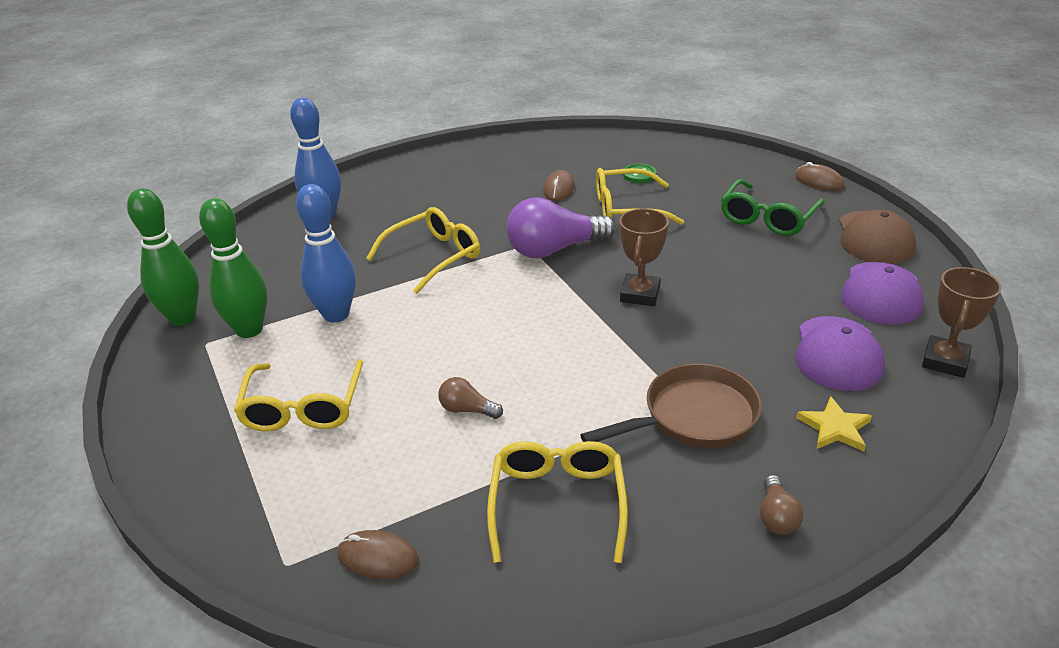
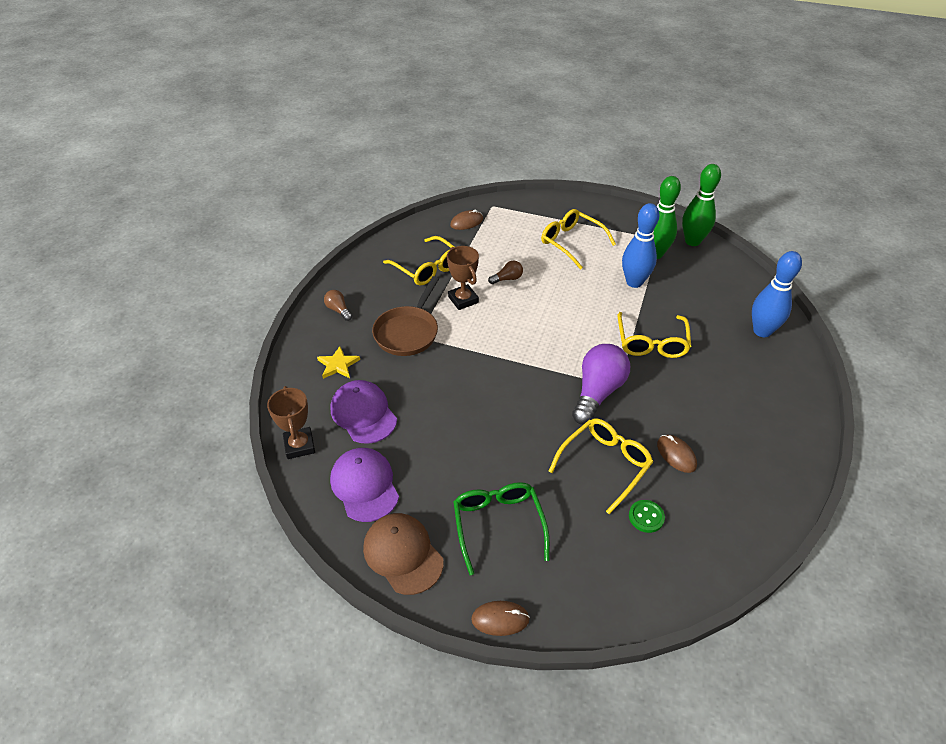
camera: 135 degrees right, 10 degrees up
brown trophy [619,208,669,306] -> brown trophy moved to [447,246,479,310]

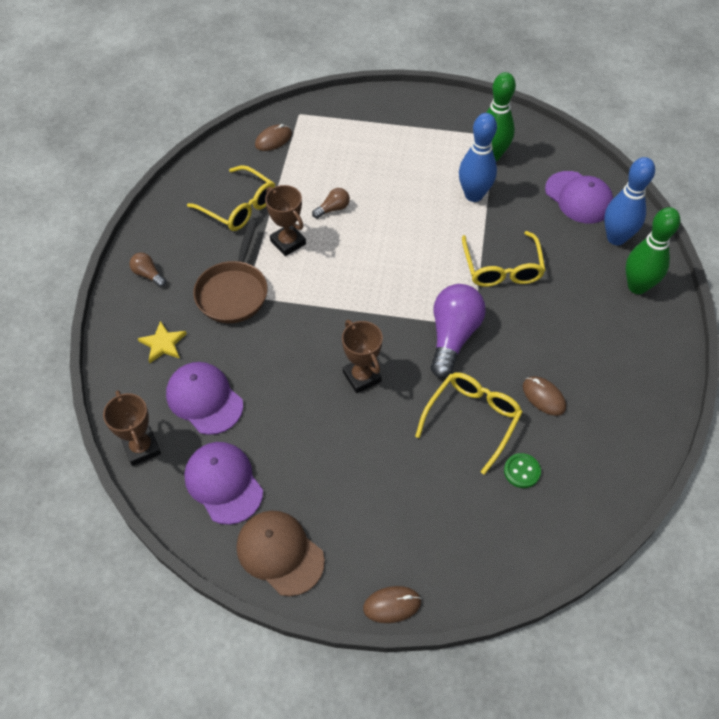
camera: 10 degrees left, 10 degrees up
green glasses [454,482,550,575] -> none
yellow glasses [541,209,616,270] -> none
green bowling pin [682,164,721,246] -> green bowling pin moved to [625,207,680,294]
none -> brown trophy [342,320,383,393]
none -> purple cap [545,171,613,224]

